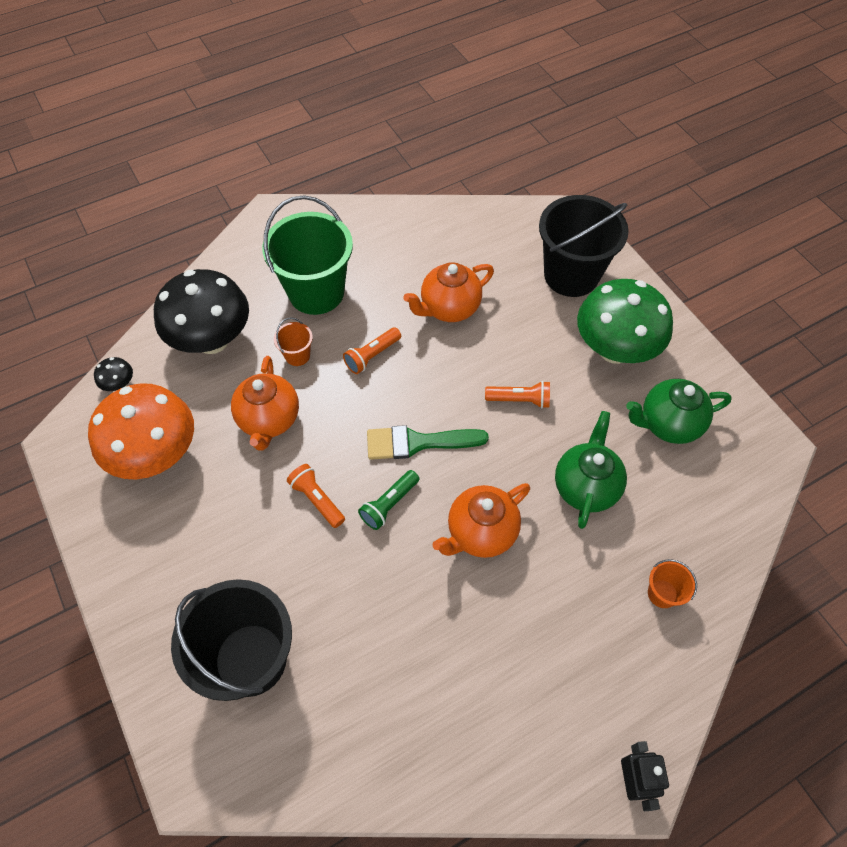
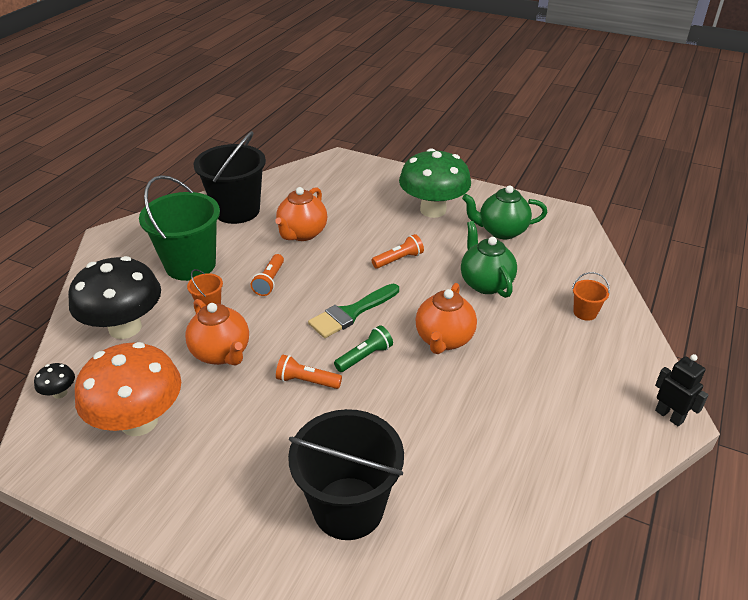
camera: 35 degrees left, 20 degrees down
green flashlight [358,470,419,530] -> green flashlight turned 135 degrees counterclockwise [334,325,393,372]
black bucket [539,195,629,297] -> black bucket moved to [194,131,266,224]
green teapot [626,379,732,444] -> green teapot turned 45 degrees clockwise [462,185,547,239]

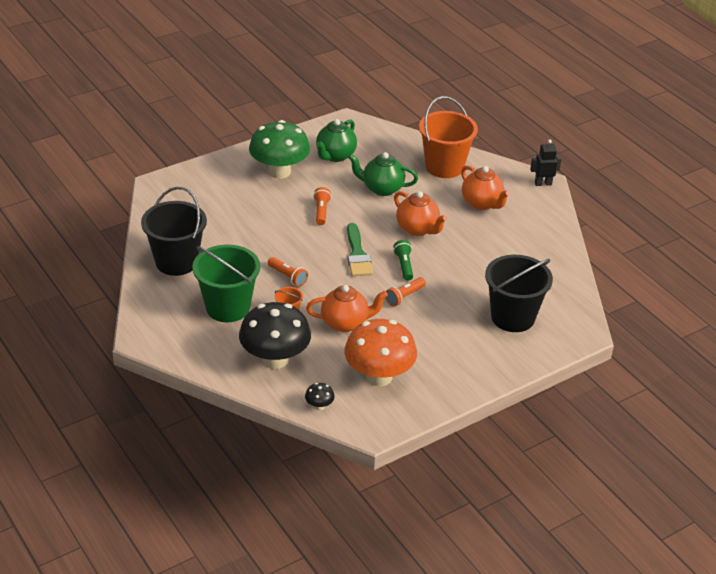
camera: 60 degrees left, 0 degrees up
orange teapot [276,187,327,241] -> orange teapot moved to [461,165,510,210]
orange bucket [572,272,610,321] -> orange bucket [419,96,478,178], size x2.34

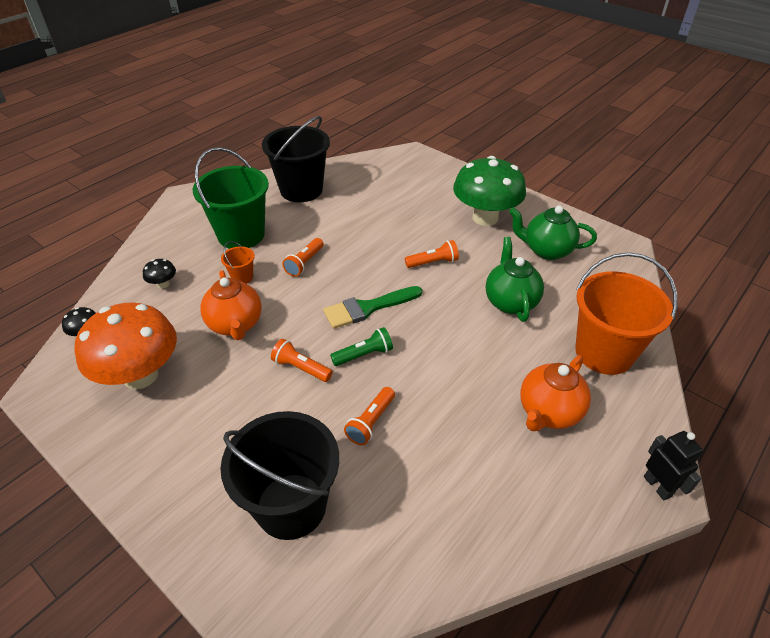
camera: 75 degrees right, 5 degrees up
black mushroom [239,302,311,369] -> black mushroom [143,259,176,288], size x0.40
orange teapot [394,191,447,236] -> none
none -> orange flashlight [344,387,395,445]

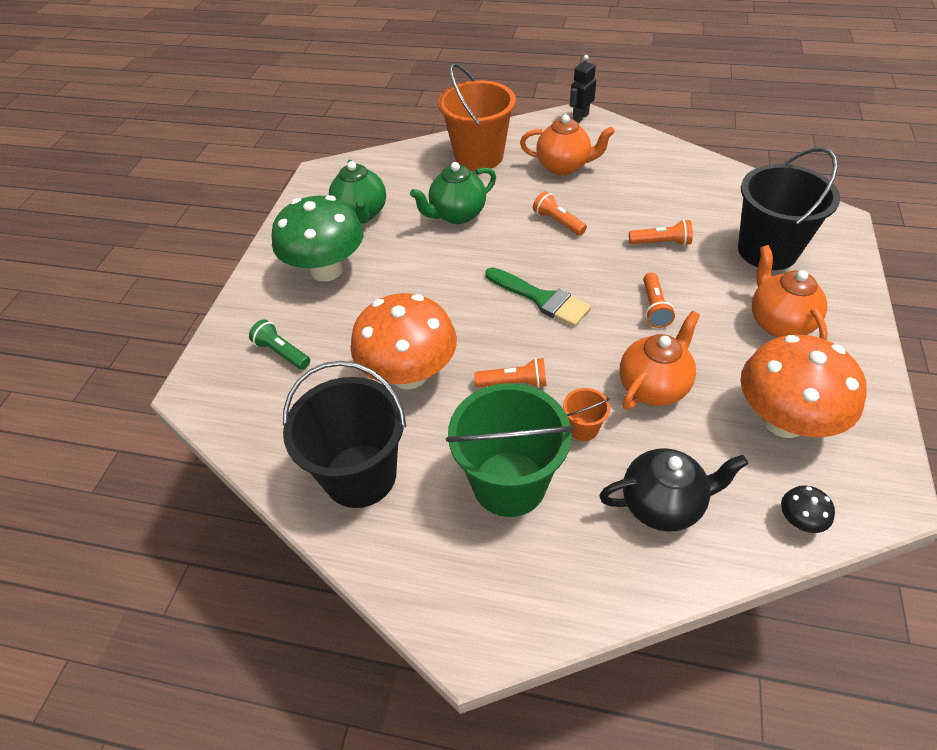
camera: 115 degrees left, 5 degrees up
black mushroom [143,259,176,288] -> black teapot [599,448,748,532]
green flashlight [330,327,393,366] -> green flashlight moved to [249,319,310,370]
orange flashlight [405,240,459,268] -> orange flashlight moved to [533,191,587,235]
none -> orange mushroom [351,293,457,390]
none -> orange teapot [752,245,828,340]

